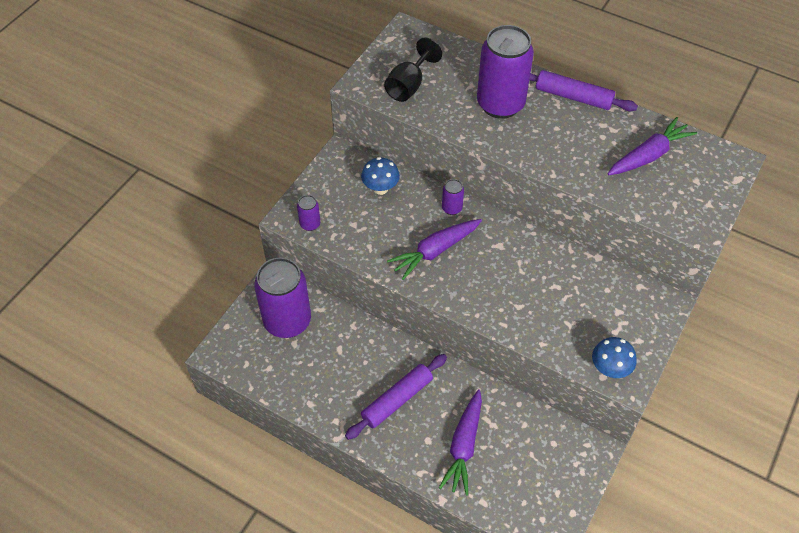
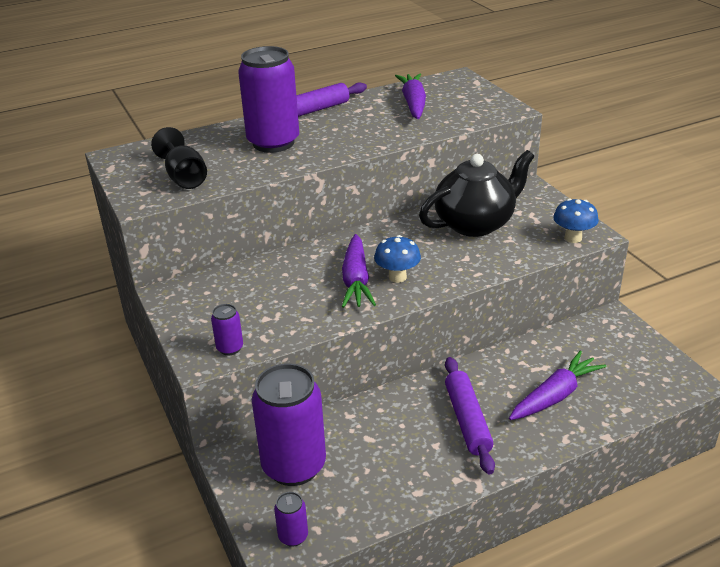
camera: 55 degrees left, 20 degrees down
blue mushroom [361,157,400,195] -> blue mushroom moved to [374,235,421,283]
purple carrot [439,389,482,496] -> purple carrot turned 90 degrees counterclockwise [509,351,606,420]
purple can [442,179,464,215] -> purple can moved to [274,492,308,547]
none -> black teapot [419,150,535,237]

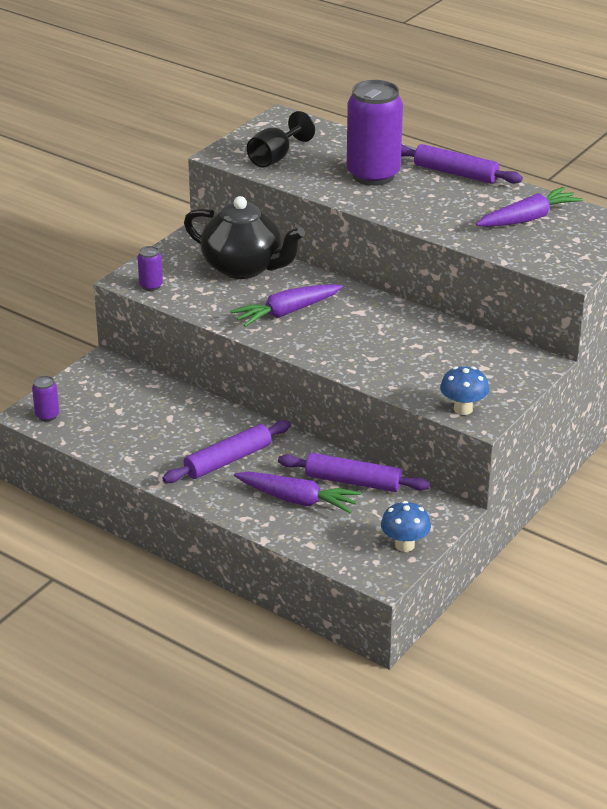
camera: 60 degrees right, 0 degrees up
purple can [252,363,326,486] -> none
blue mushroom [374,235,421,283] -> blue mushroom moved to [381,501,431,552]
black teapot [419,150,535,237] -> black teapot moved to [184,196,305,279]
none -> purple rolling pin [278,453,430,492]

